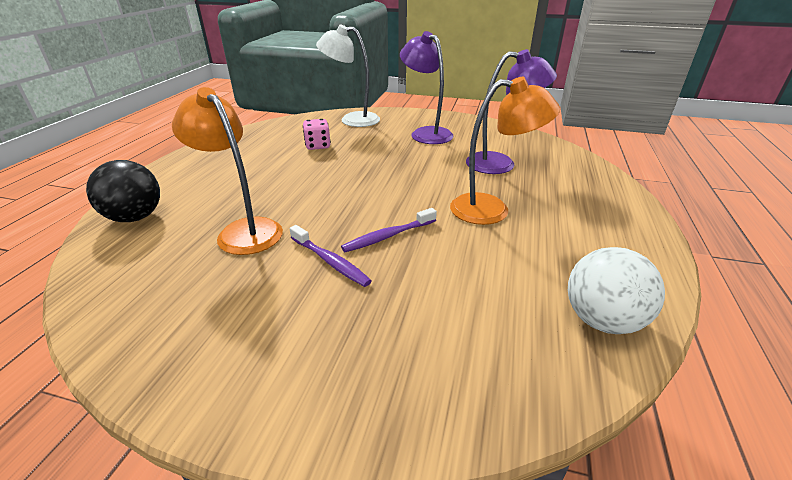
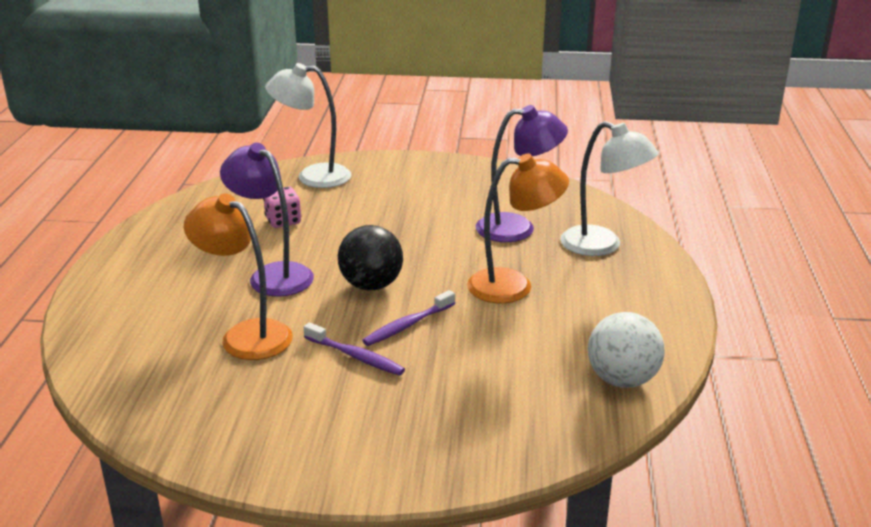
camera: 10 degrees left, 5 degrees down
black ball [86,160,160,222] -> black ball moved to [338,225,403,291]
purple lamp [400,31,454,144] -> purple lamp moved to [220,143,314,297]
none -> white lamp [560,121,659,256]

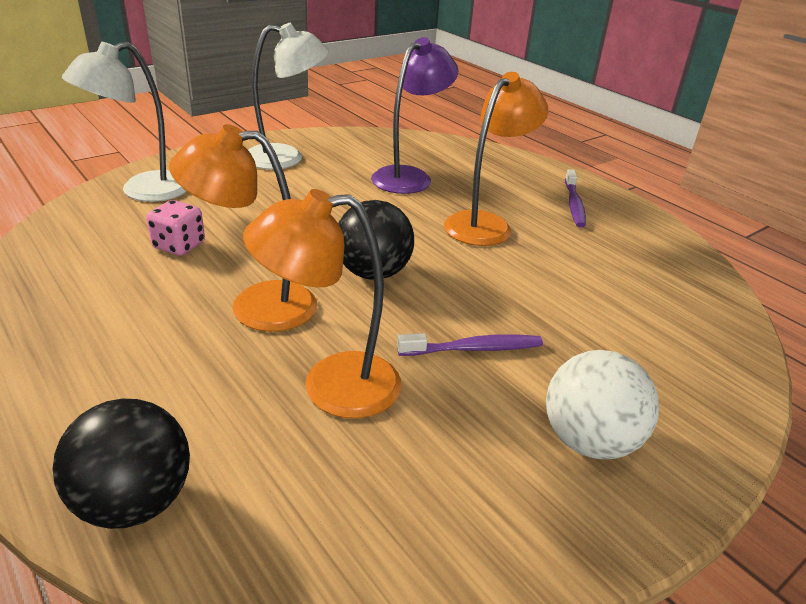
camera: 45 degrees left, 5 degrees up
purple lamp [220,143,314,297] -> orange lamp [169,124,317,332]
purple toothbrush [362,290,455,346] -> purple toothbrush moved to [565,169,586,228]
white lamp [560,121,659,256] -> white lamp moved to [248,23,329,170]
white ball [588,312,665,388] -> white ball moved to [546,350,659,459]
none -> black ball [53,399,190,529]

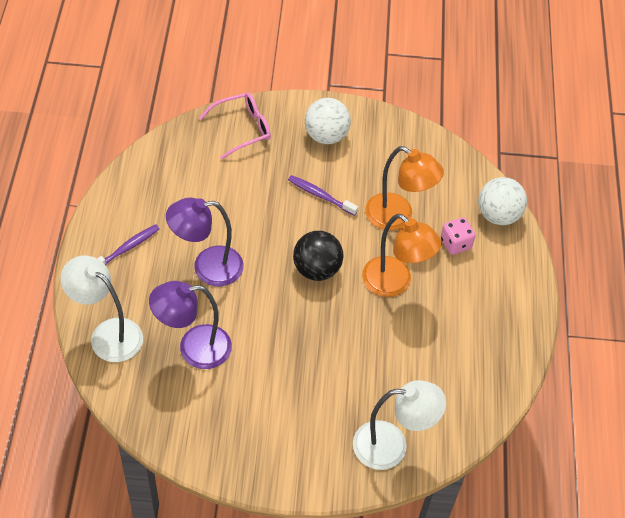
camera: 140 degrees left, 20 degrees up
black ball [53,399,190,529] -> white ball [478,177,527,225]
pink dice [146,200,205,256] -> pink dice moved to [441,217,475,255]
white lamp [248,23,329,170] -> white lamp moved to [61,256,143,362]
orange lamp [444,72,548,246] -> purple lamp [166,197,244,286]
none -> pink glasses [199,92,271,159]

